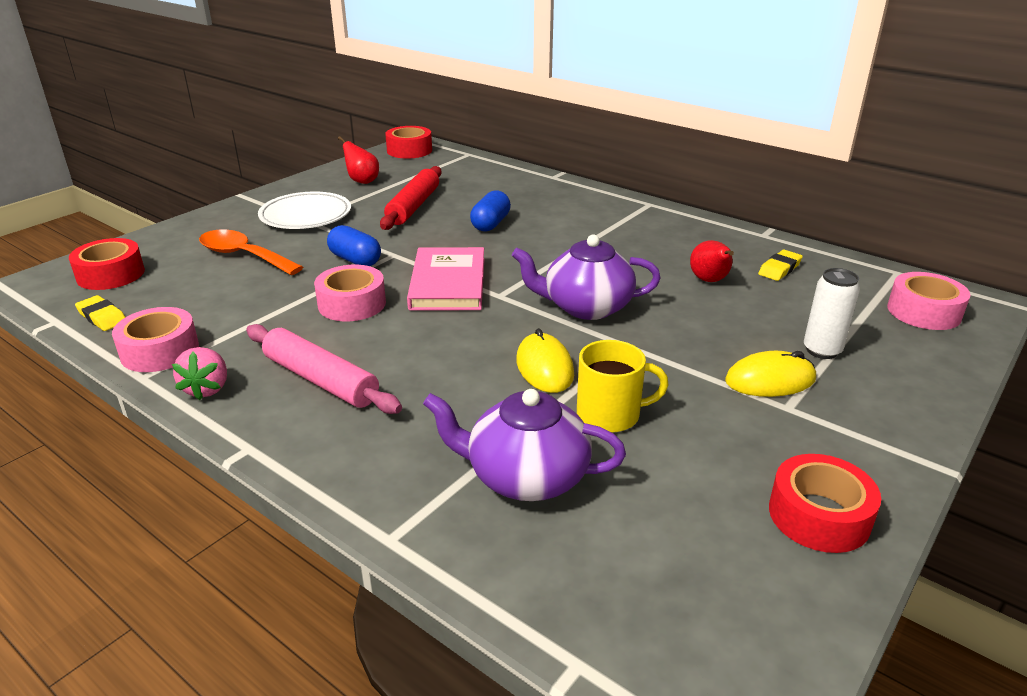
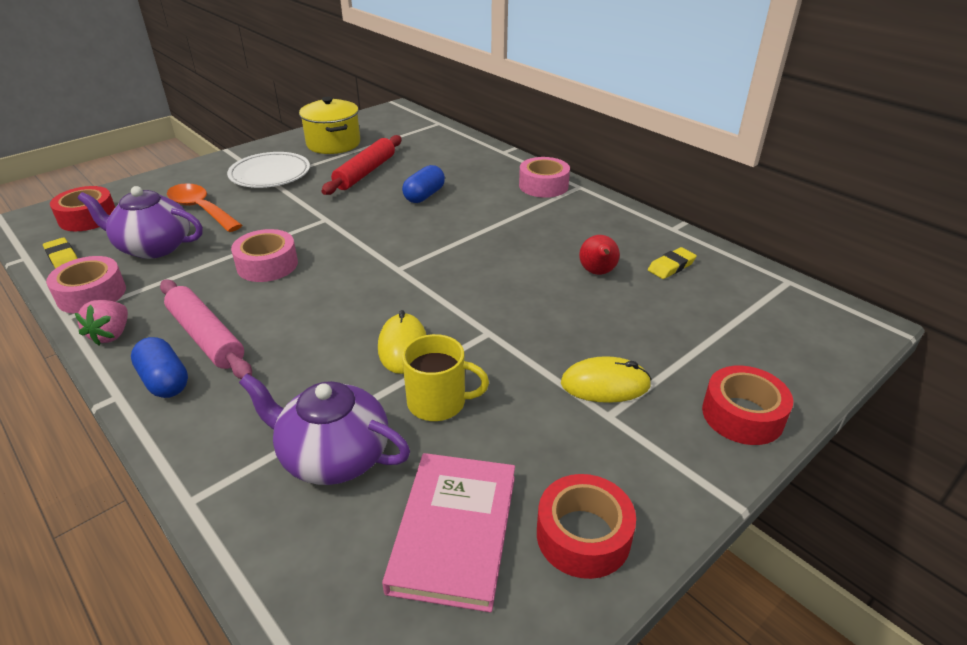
camera: 10 degrees right, 5 degrees up
blue capsule [327,225,381,266] -> blue capsule moved to [131,337,188,398]
red pear [338,136,379,184] -> yellow pot [299,97,360,154]
red tape [385,126,432,159] -> red tape moved to [702,366,793,445]
pink book [407,247,484,311] -> pink book moved to [382,453,515,613]
purple teapot [512,234,661,320] -> purple teapot moved to [78,186,203,259]
white can [804,268,860,359] -> none
pink tape [887,272,970,330] -> pink tape moved to [519,157,570,198]

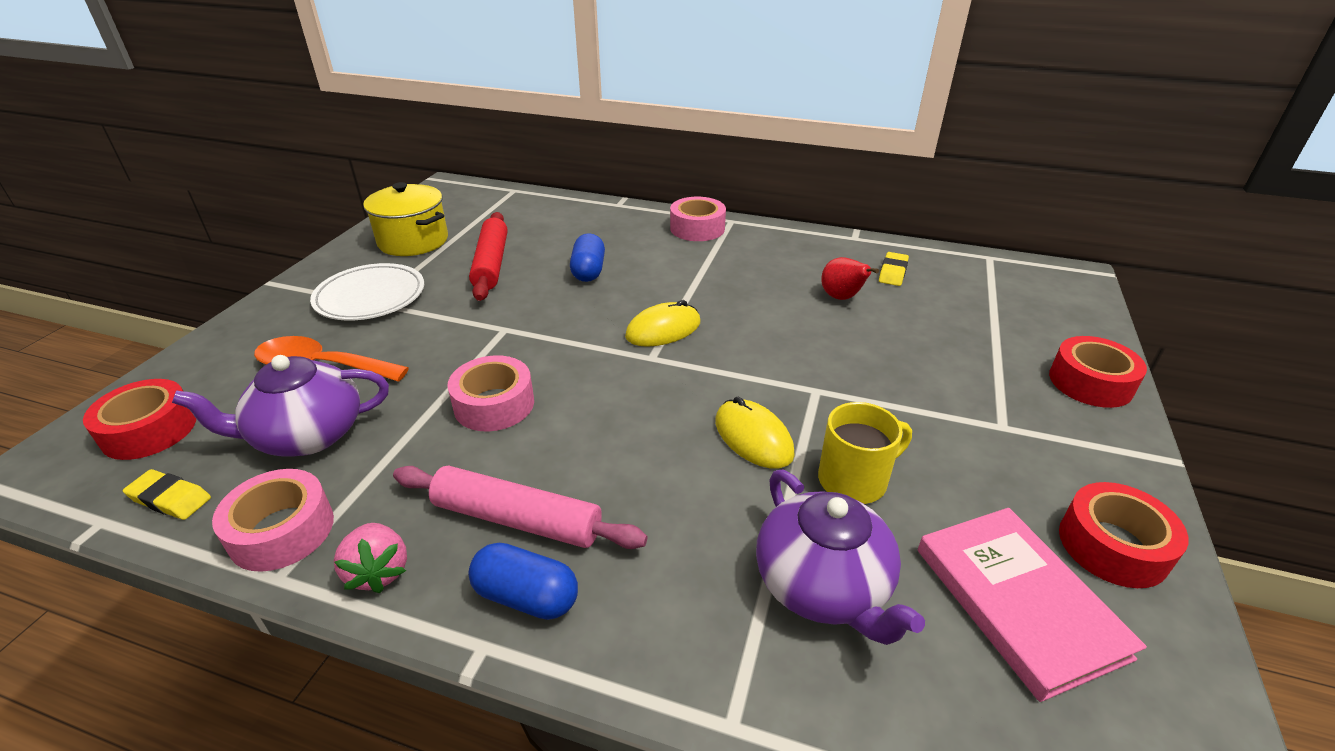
camera: 30 degrees left, 0 degrees up
purple teapot [239,374,410,485] -> purple teapot turned 105 degrees counterclockwise [756,470,925,645]
yellow mouse [561,356,652,403] -> yellow mouse moved to [625,300,700,347]

